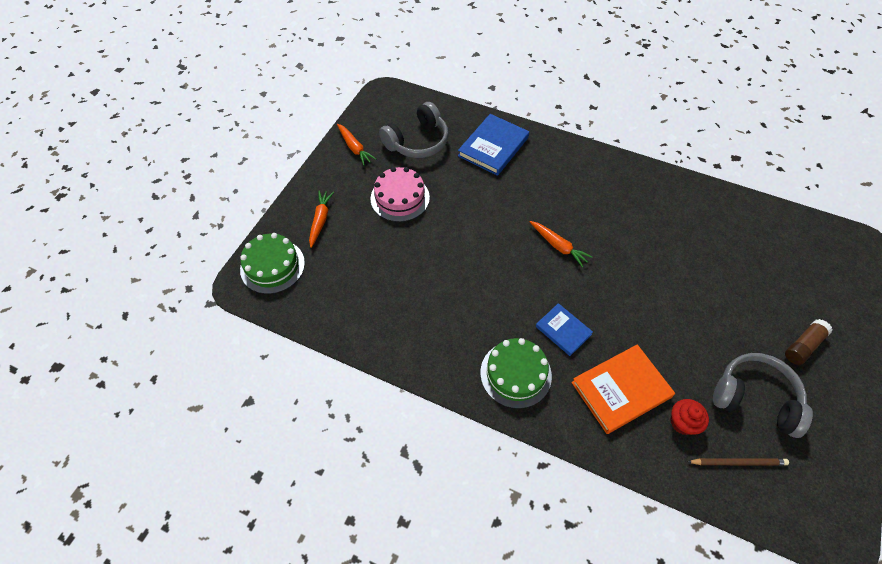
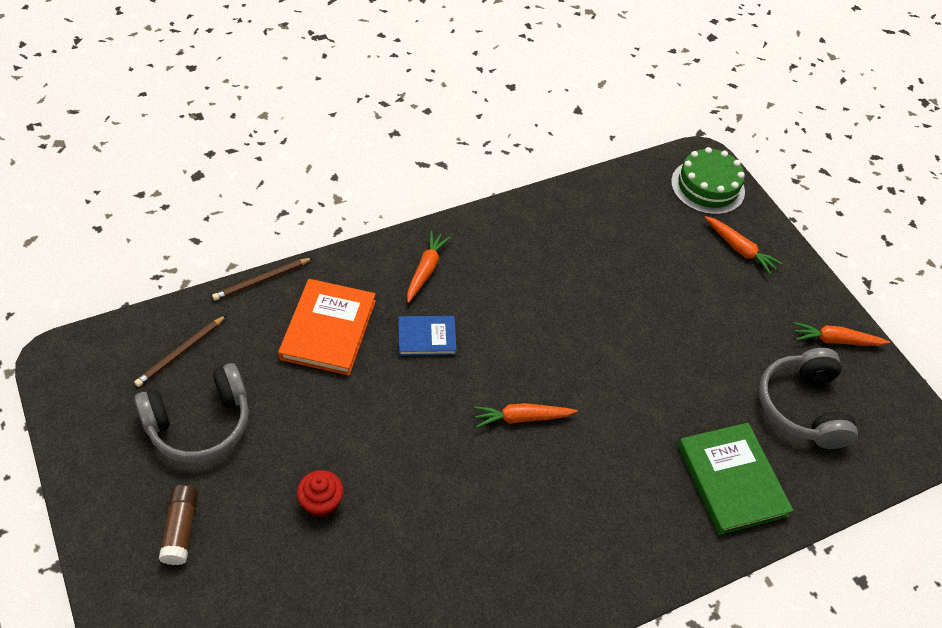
camera: 125 degrees right, 5 degrees down
pink cake [370,167,430,222] -> none
blue book [458,114,529,176] -> green book [678,423,794,535]
green cake [480,338,552,409] -> orange carrot [407,231,451,303]
red cupcake [671,399,709,435] -> red cupcake moved to [297,470,344,518]
none -> brown pencil [212,258,313,301]

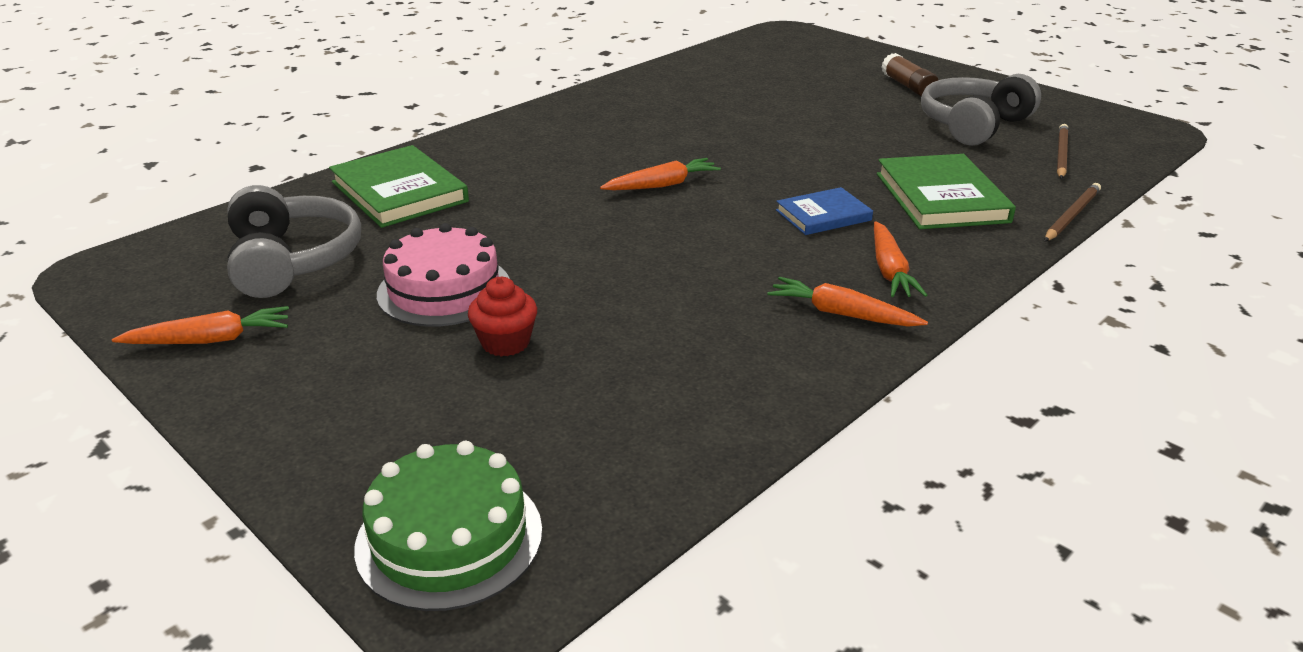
camera: 165 degrees right, 20 degrees down
orange book [278,279,376,376] -> green book [877,154,1016,229]
red cupcake [297,470,344,518] -> red cupcake moved to [468,277,537,357]
orange carrot [705,216,782,274] -> orange carrot moved to [767,277,928,327]
none -> pink cake [377,223,510,327]

